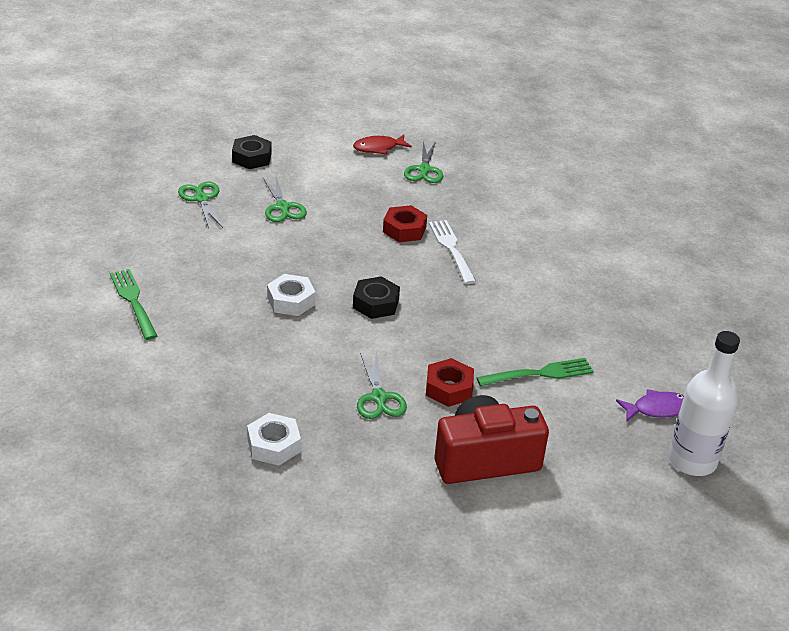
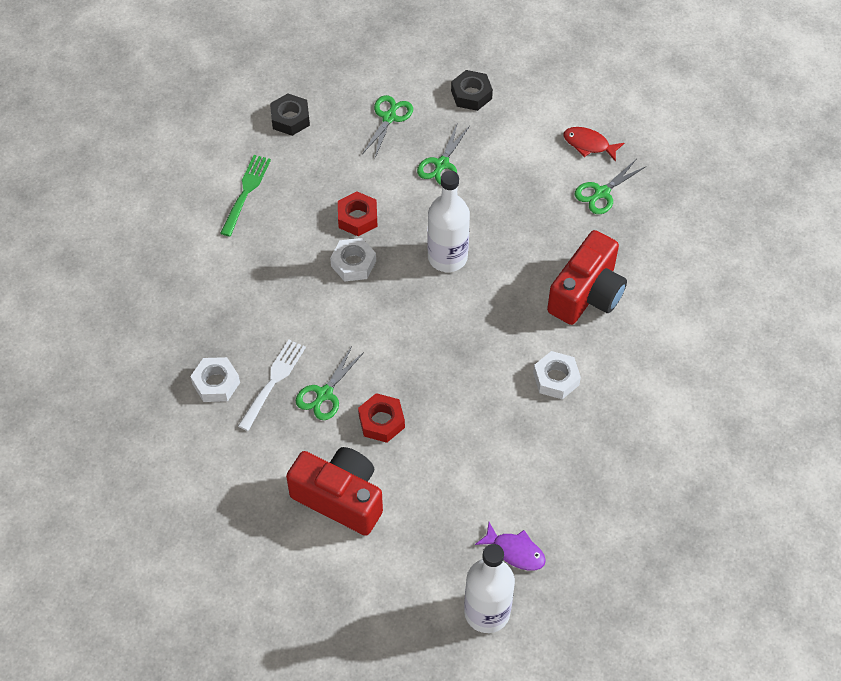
camera: 45 degrees right, 20 degrees up
black nut [353,276,400,319] -> black nut moved to [270,93,310,136]
red nut [383,205,427,242] -> red nut moved to [338,191,377,236]
white fork [429,220,476,284] -> white fork moved to [238,340,306,431]
green fork [476,358,594,386] -> none
none -> white bottle [427,170,470,272]
none -> white nut [533,351,581,399]
none -> red camera [547,230,627,325]

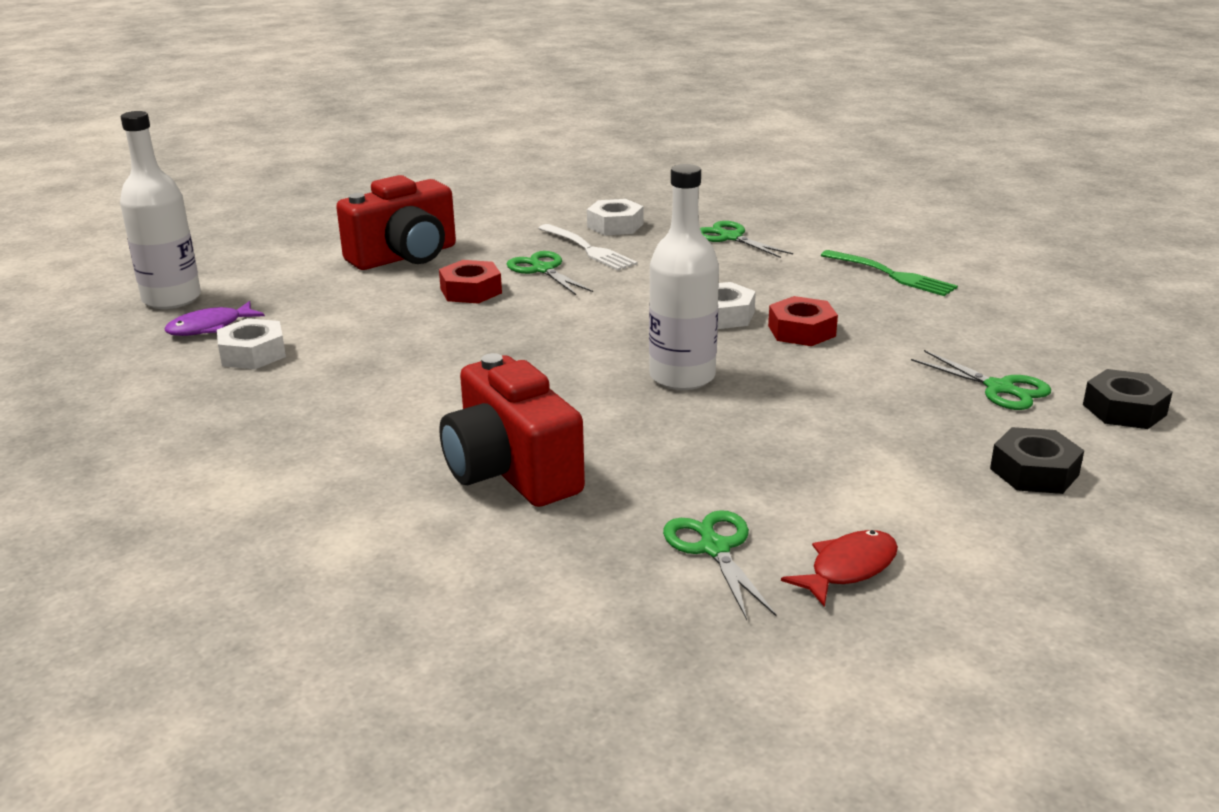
camera: 115 degrees right, 30 degrees down
black nut [270,93,310,136] -> black nut moved to [1083,369,1173,429]
green scissors [417,122,470,185] -> green scissors moved to [700,221,793,258]
white nut [533,351,581,399] -> white nut moved to [217,318,286,369]

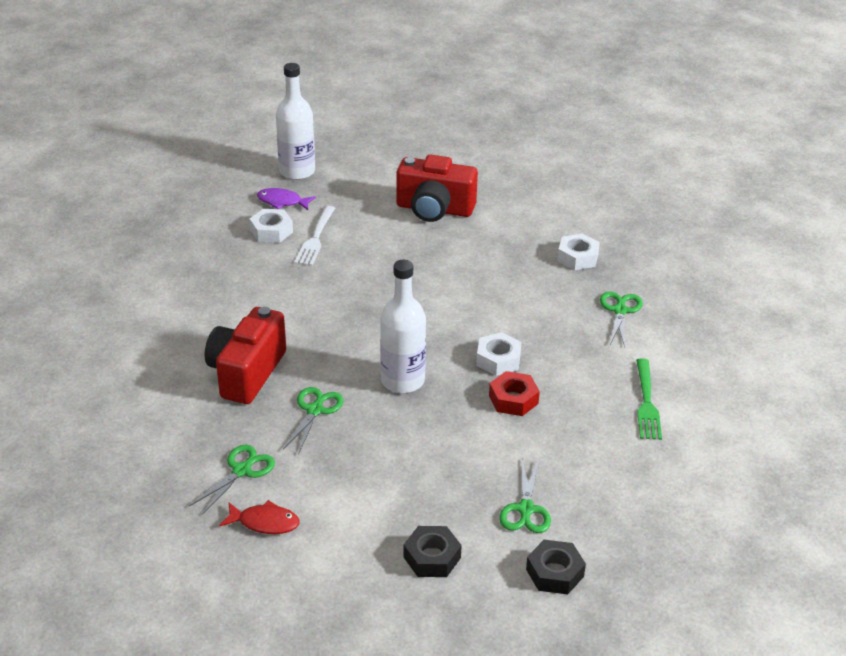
camera: 50 degrees right, 10 degrees up
red nut [439,260,502,304] -> none
green scissors [507,251,593,295] -> green scissors moved to [283,387,344,454]
white fork [538,224,637,271] -> white fork moved to [294,206,335,266]

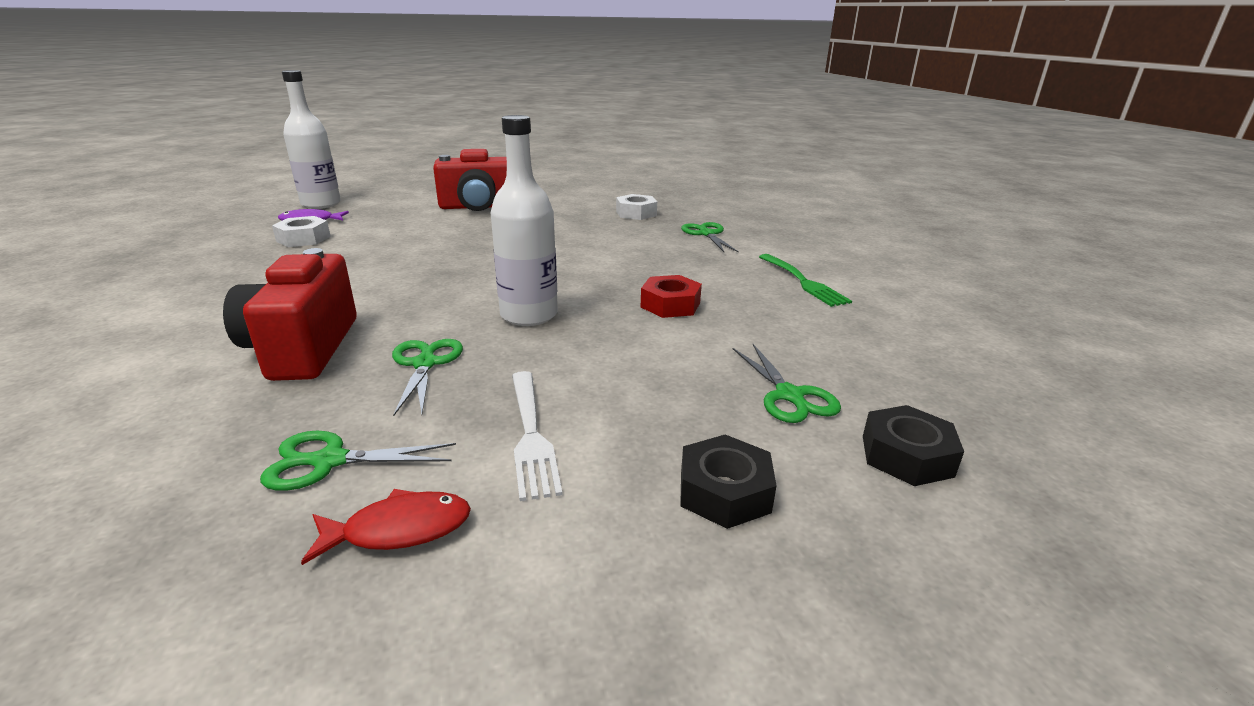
camera: 25 degrees left, 10 degrees down
green scissors [189,445,275,515] -> green scissors turned 105 degrees counterclockwise [260,431,456,491]
white fork [294,206,335,266] -> white fork moved to [512,371,562,501]
white nut [476,332,521,376] -> none

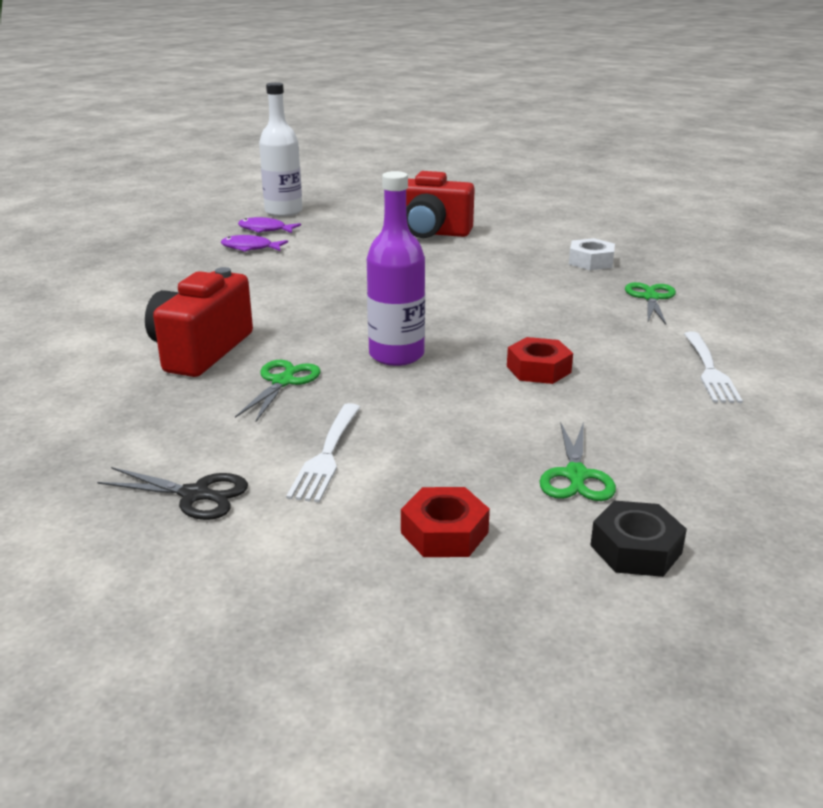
camera: 25 degrees right, 0 degrees up
green scissors [260,431,456,491] -> none
white nut [272,216,331,247] -> purple fish [221,235,288,252]
red fish [301,489,471,565] -> black scissors [97,467,248,520]
white bottle [490,115,558,326] -> purple bottle [367,171,425,366]
black nut [680,434,776,529] -> red nut [401,487,490,557]
green fork [759,254,852,307] -> white fork [684,332,743,403]

